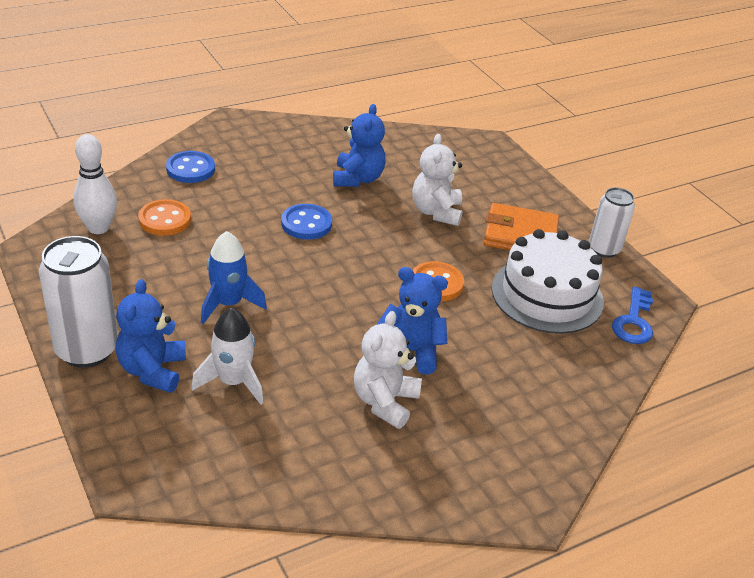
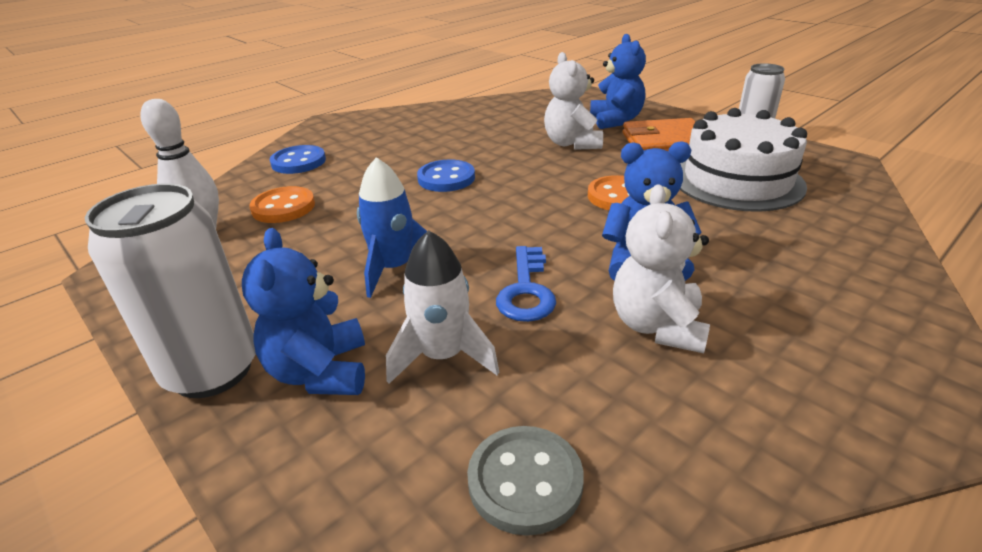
camera: 10 degrees left, 5 degrees down
blue teddy bear [333,104,385,187] -> blue teddy bear moved to [590,34,646,129]
blue key [612,287,653,344] -> blue key moved to [496,246,556,322]
none -> grey button [467,426,584,536]

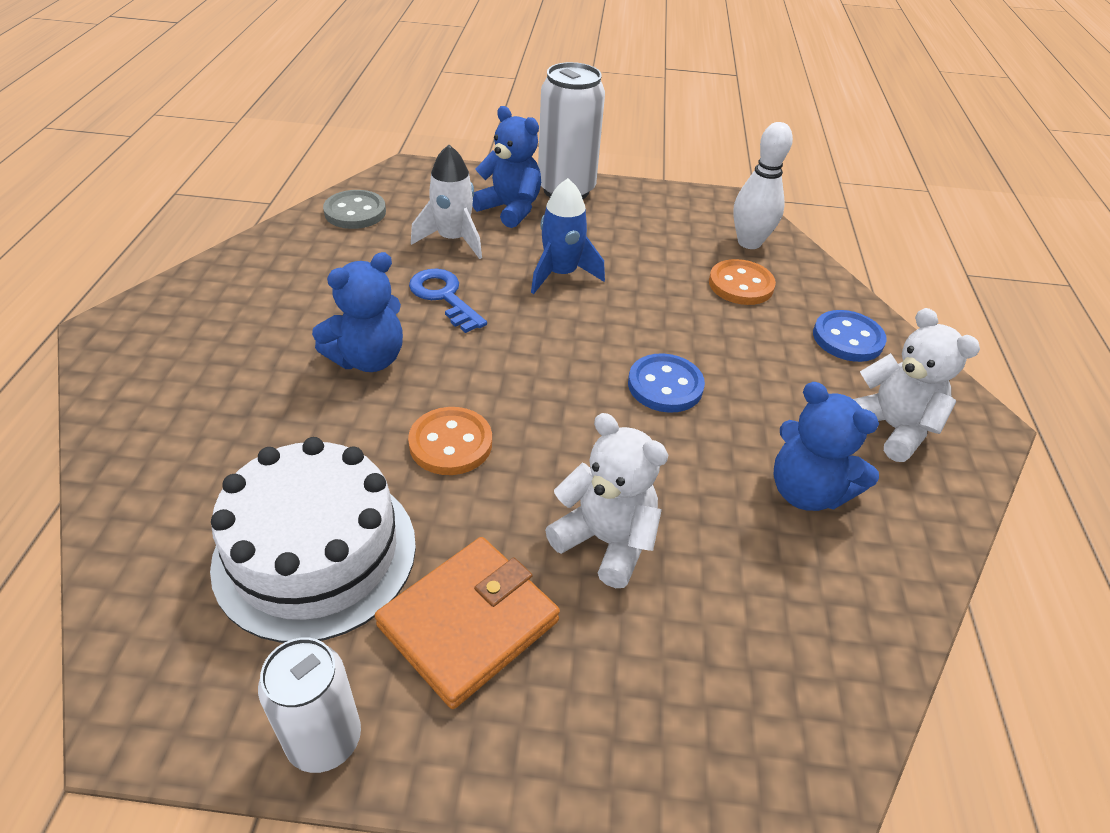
camera: 135 degrees right, 10 degrees up
blue teddy bear [590,34,646,129] -> blue teddy bear moved to [774,382,879,511]
white teddy bear [613,184,710,353] -> white teddy bear moved to [853,308,980,462]

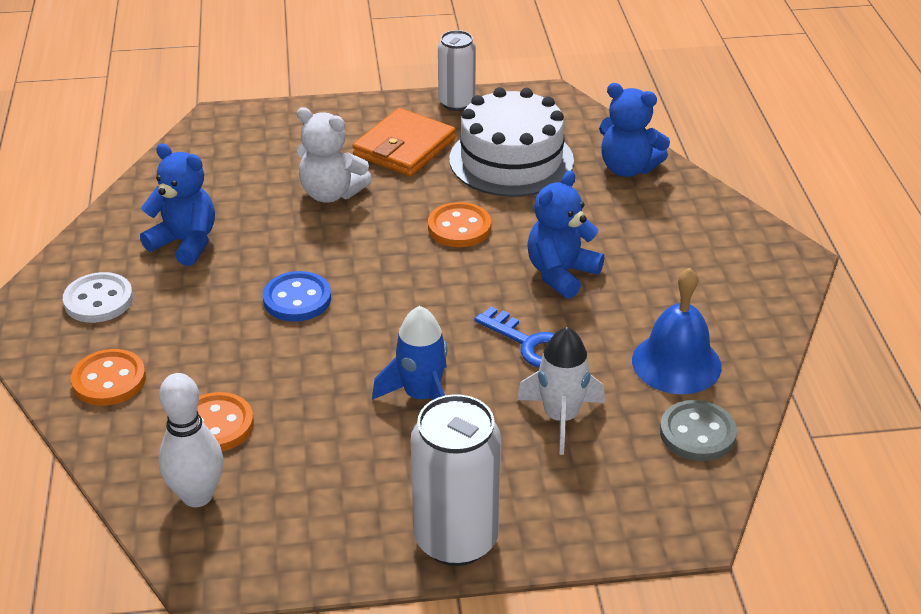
camera: 170 degrees right, 5 degrees down
blue teddy bear [472,106,541,228] -> blue teddy bear moved to [599,83,670,177]
blue button [813,310,887,362] -> orange button [71,349,146,406]
white teddy bear [853,308,980,462] -> white button [63,272,133,323]
none -> blue bell [632,268,722,394]

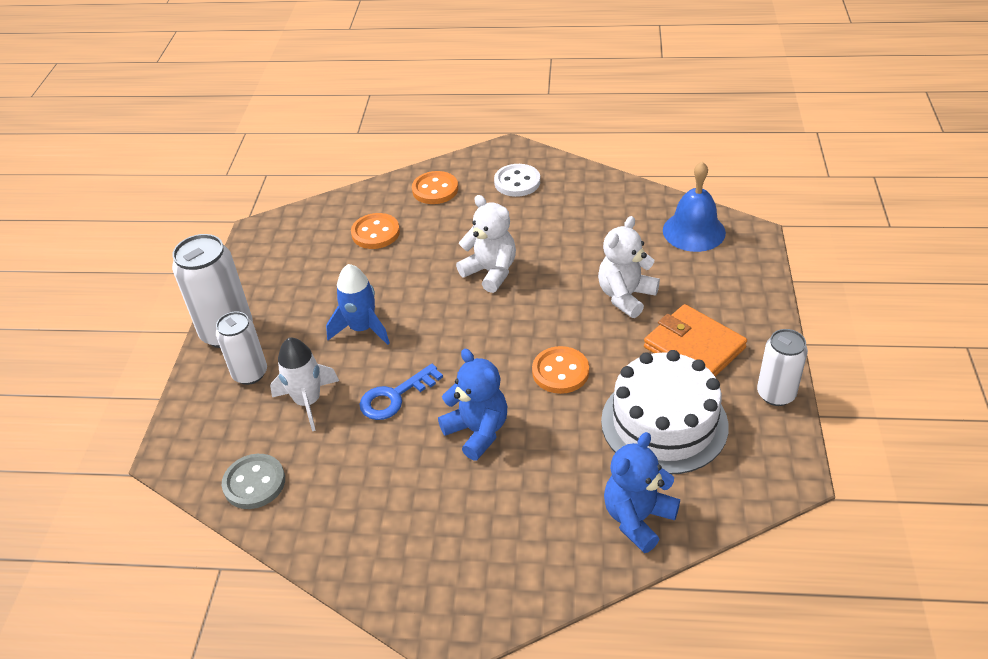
camera: 105 degrees right, 5 degrees up
blue teddy bear [140,144,215,266] -> none
white bowling pin [159,373,224,507] -> none
blue button [263,271,331,322] -> white teddy bear [456,195,516,293]
blue bell [632,268,722,394] -> blue bell moved to [663,161,726,252]
none -> white can [216,311,267,385]

